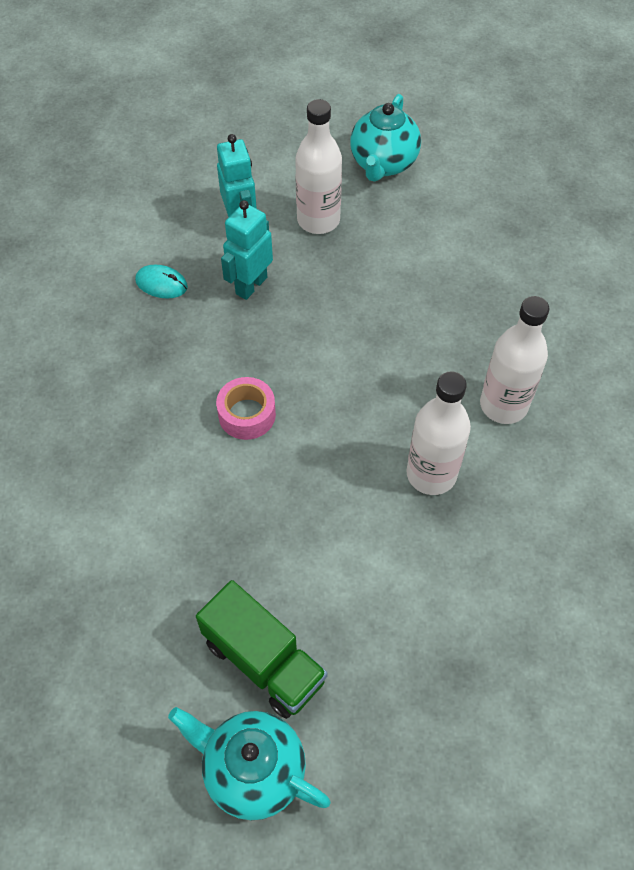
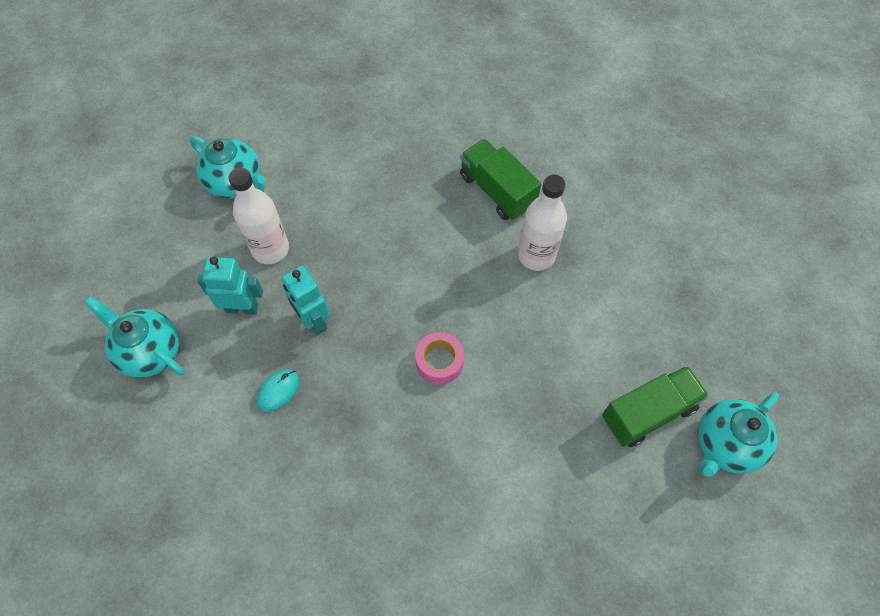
camera: 70 degrees left, 5 degrees up
white bottle [480,296,550,424] -> green truck [460,139,541,220]
none -> turquoise teapot [84,296,185,378]

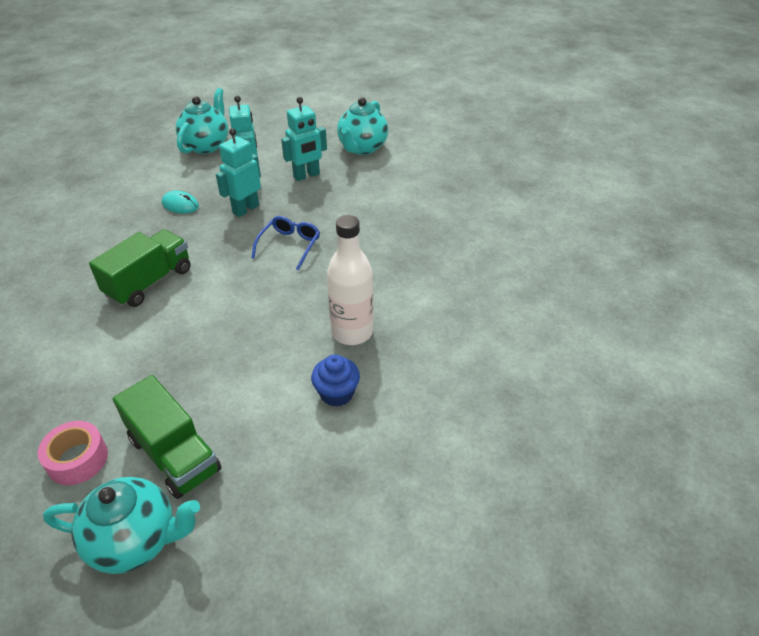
camera: 75 degrees right, 20 degrees down
white bottle [229,167,289,264] -> turquoise robot [281,97,327,181]
pink tape [415,332,464,385] -> pink tape moved to [38,421,108,485]
green truck [460,139,541,220] -> green truck moved to [89,229,191,307]
turquoise teapot [698,393,779,477] -> turquoise teapot turned 150 degrees clockwise [43,477,200,574]
none -> blue glasses [251,216,320,271]
none -> blue cupcake [311,354,360,407]

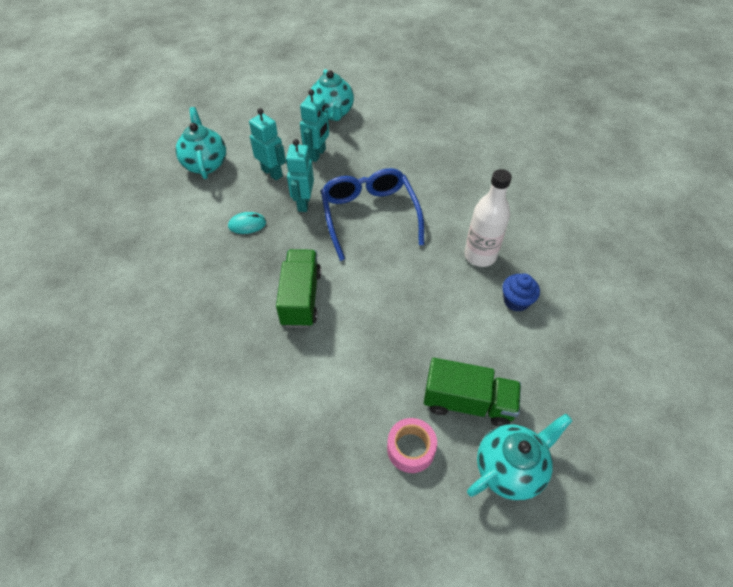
camera: 35 degrees left, 10 degrees up
blue glasses [251,216,320,271] -> blue glasses [321,168,424,261], size x1.88

